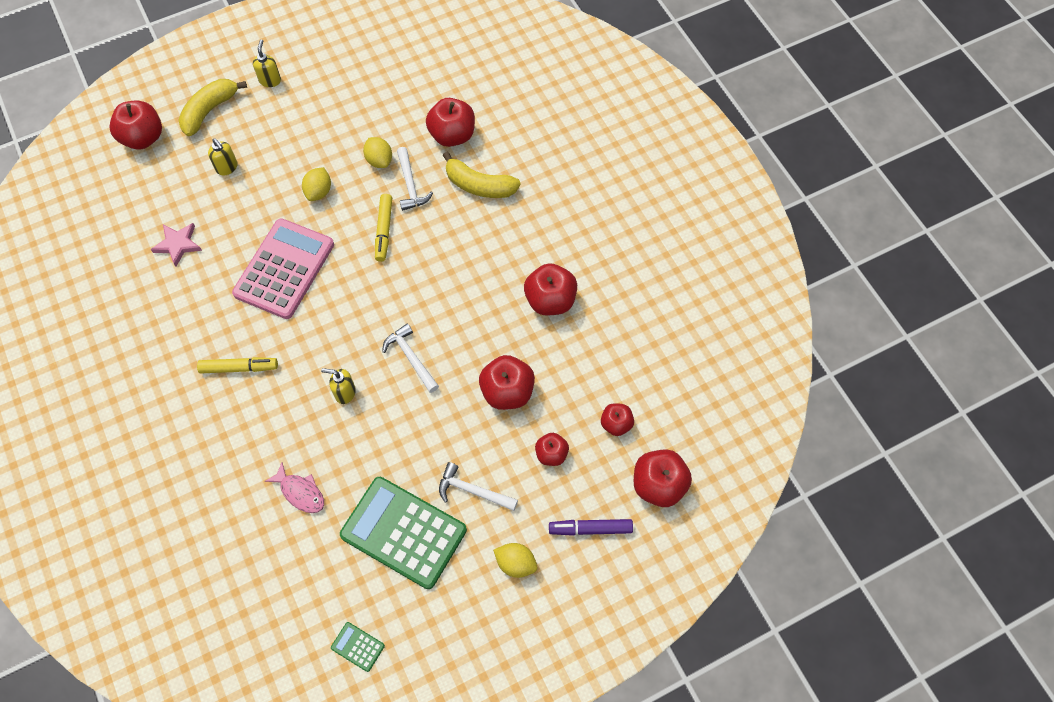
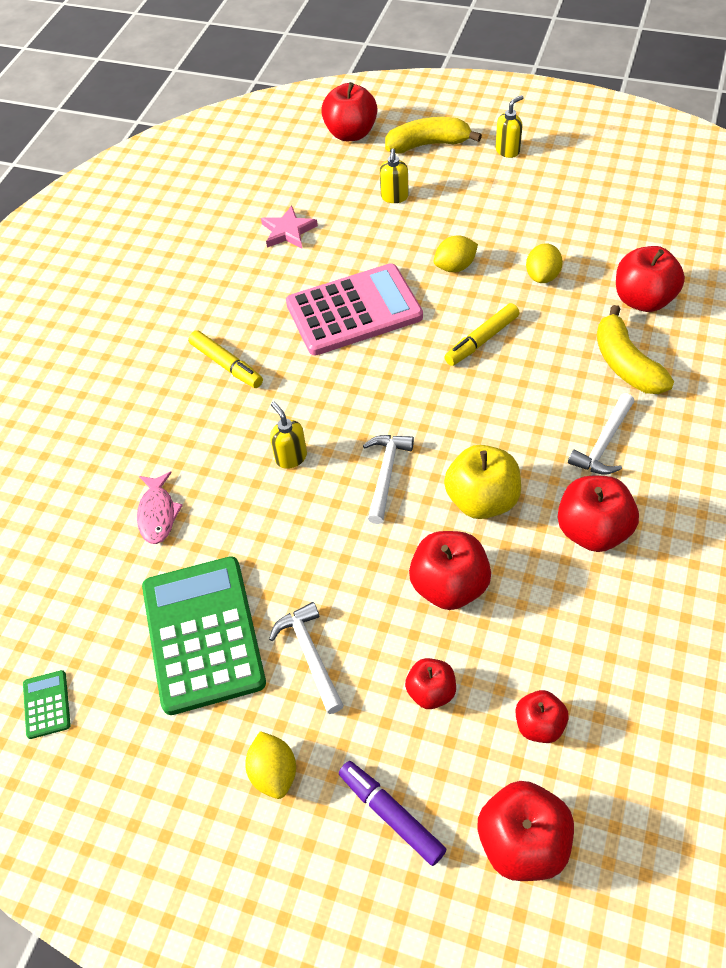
camera: 50 degrees right, 10 degrees down
white hammer [397,147,433,211] -> white hammer moved to [568,393,634,475]
none -> yellow apple [444,445,521,519]

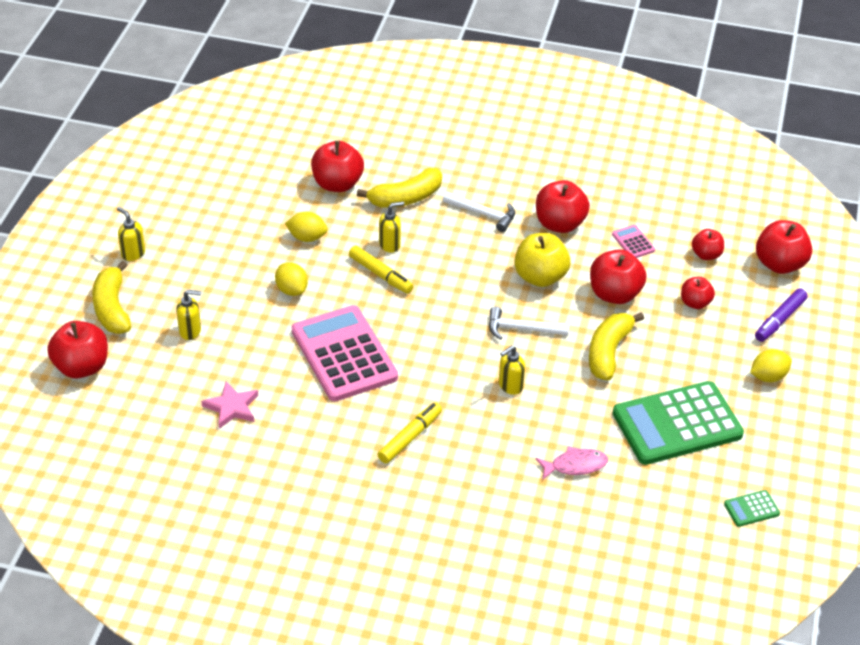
camera: 100 degrees left, 10 degrees down
white hammer [269,602,344,714] -> none
none -> yellow soap dispenser [379,201,404,253]
none -> yellow banana [589,312,644,381]
none -> pink calculator [612,225,655,258]

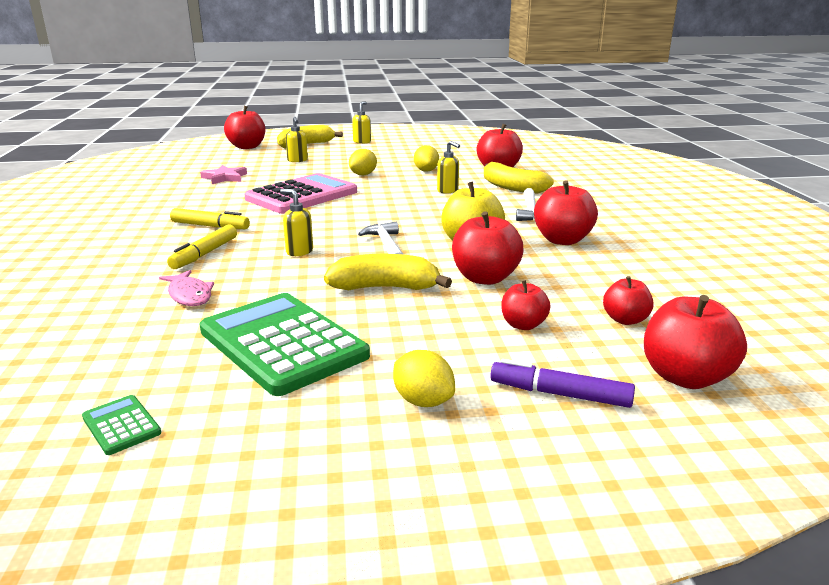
camera: 70 degrees right, 20 degrees down
yellow marker [349,246,414,294] -> yellow marker moved to [167,224,237,269]
pink calculator [612,225,655,258] -> none

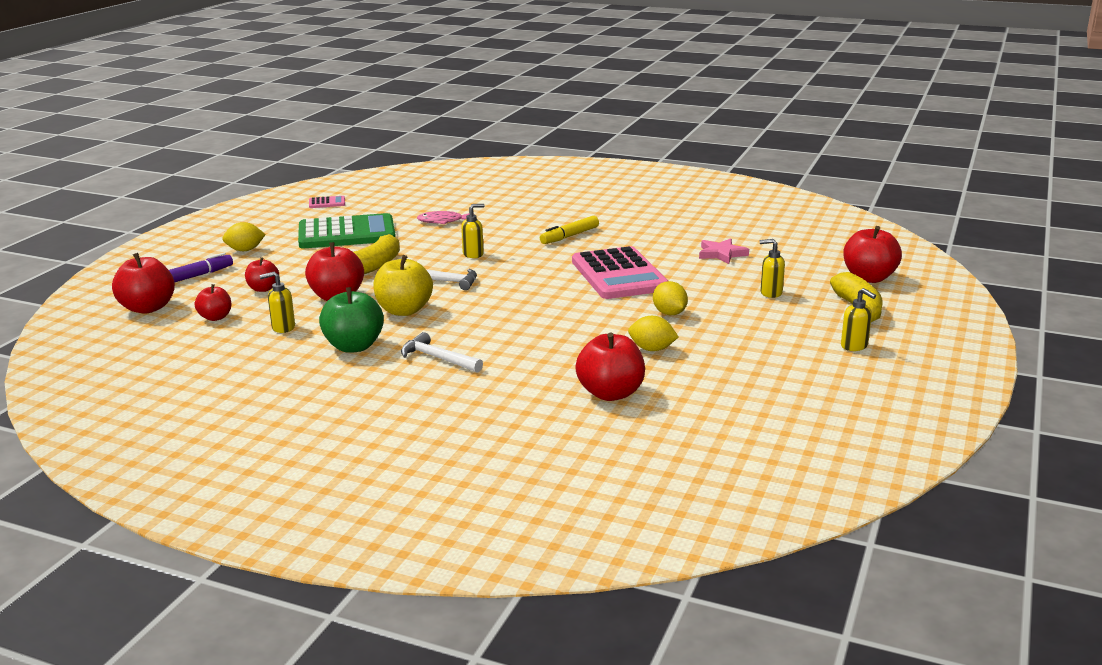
camera: 120 degrees right, 0 degrees up
green calculator [82,395,161,455] -> pink calculator [309,196,345,208]
yellow marker [167,224,237,269] -> none
yellow soap dispenser [437,141,460,194] -> yellow soap dispenser moved to [260,272,295,333]
yellow banana [484,162,554,194] -> none
red apple [534,180,598,245] -> green apple [319,287,384,353]

